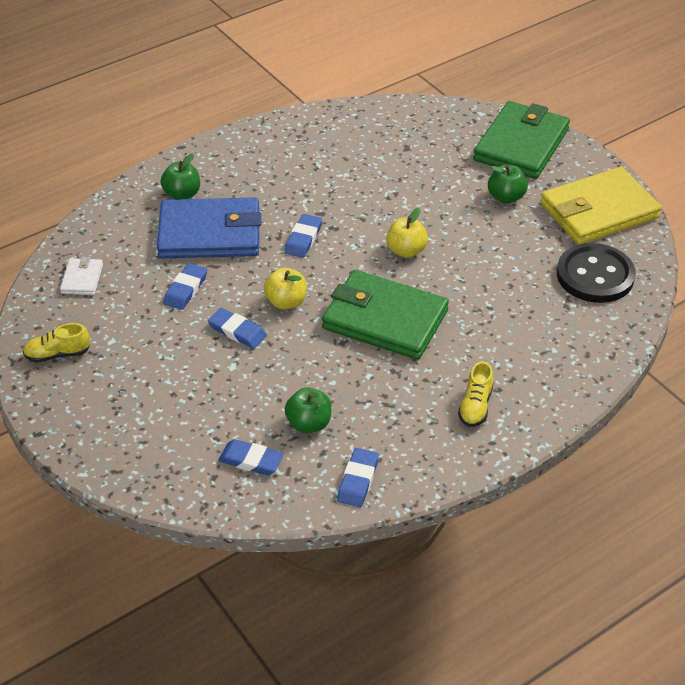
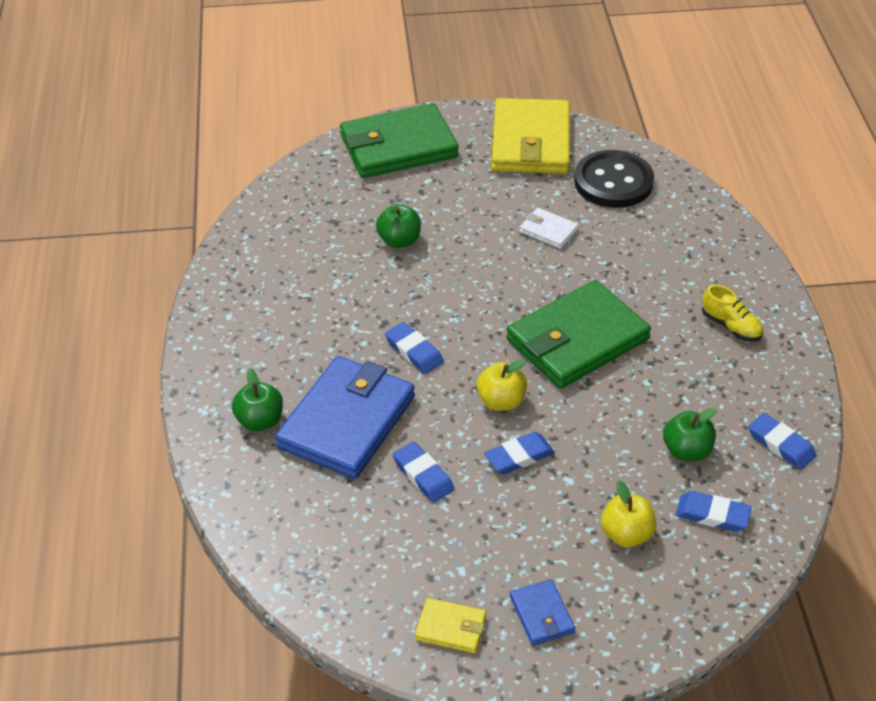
camera: 60 degrees left, 0 degrees up
yellow shoe [23,323,90,363] -> yellow wallet [415,598,486,653]
white wallet [60,257,103,295] -> white wallet moved to [519,208,579,249]
blue eraser [218,439,284,475] -> blue eraser turned 60 degrees clockwise [676,491,752,532]
yellow apple [386,208,428,258] -> yellow apple moved to [601,480,656,548]
green wallet [473,101,570,179] -> green wallet turned 75 degrees counterclockwise [340,103,459,178]
green apple [488,165,528,204] -> green apple moved to [376,204,421,248]
none -> blue wallet [510,579,575,646]

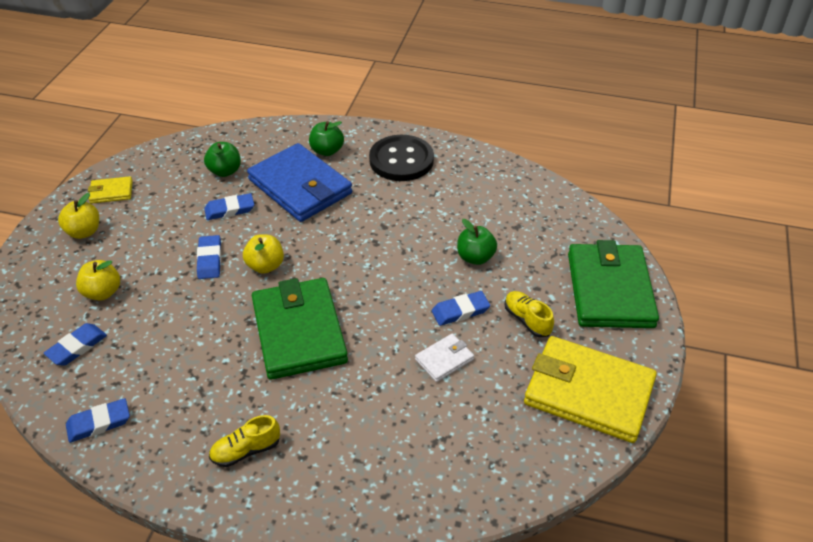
camera: 110 degrees right, 0 degrees up
blue eraser [385,322,444,374] -> blue eraser moved to [432,291,490,326]
yellow wallet [415,598,486,653] -> yellow wallet turned 45 degrees clockwise [88,176,133,204]
blue wallet [510,579,575,646] -> yellow apple [58,193,99,239]
black button [574,150,654,208] -> black button moved to [369,135,434,181]
green apple [663,408,717,461] -> green apple moved to [204,142,241,177]
none -> yellow shoe [505,291,554,338]

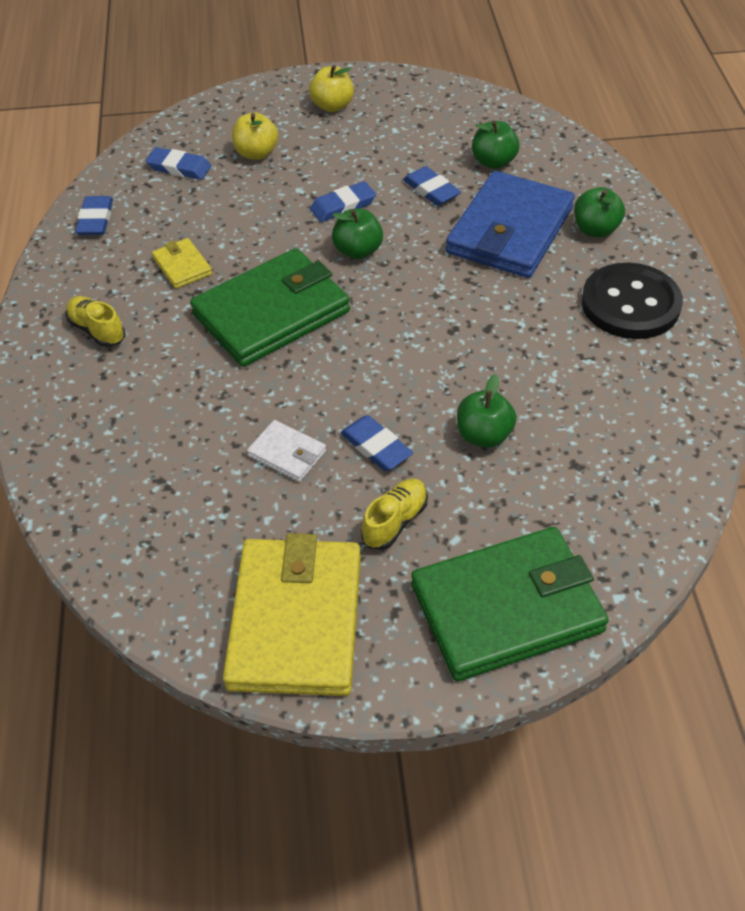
camera: 70 degrees right, 5 degrees up
blue eraser [66,398,130,443] -> blue eraser turned 45 degrees clockwise [75,196,113,235]
yellow wallet [88,176,133,204] -> yellow wallet moved to [152,238,212,289]
yellow apple [243,234,284,274] -> green apple [332,209,383,259]

